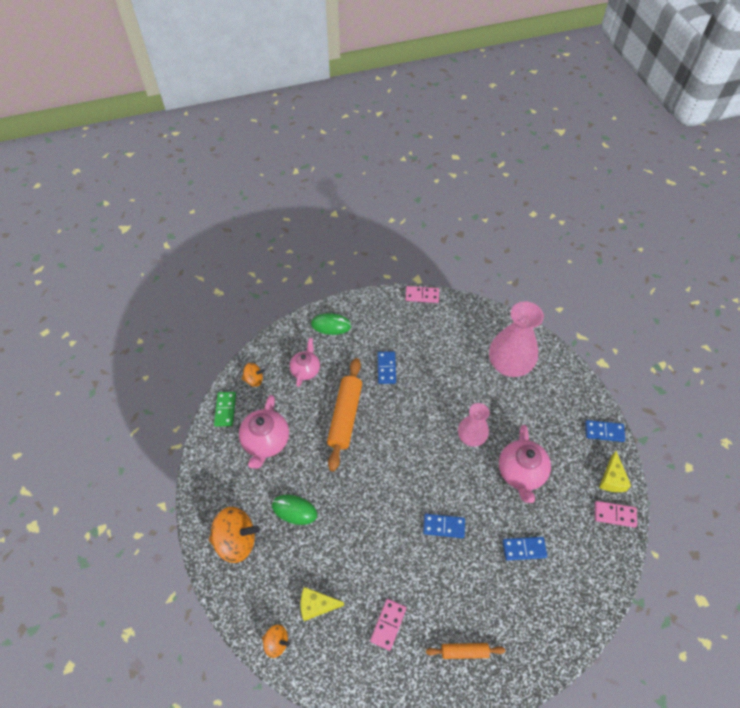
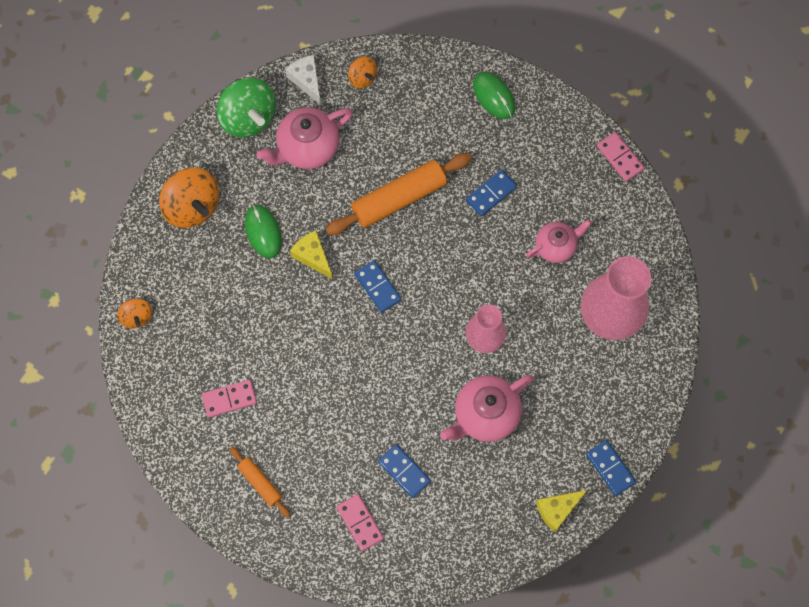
camera: 50 degrees right, 15 degrees up
green domino [214,392,236,426] -> white cheese [285,55,321,105]
pink teapot [290,338,320,387] -> pink teapot moved to [526,220,592,263]
yellow cheese [300,587,344,621] -> yellow cheese moved to [290,230,333,280]
blue domino [423,514,465,538] -> blue domino moved to [354,260,402,313]
pink domino [595,501,637,528] -> pink domino moved to [336,494,384,551]
none -> green spinning top [217,78,276,137]

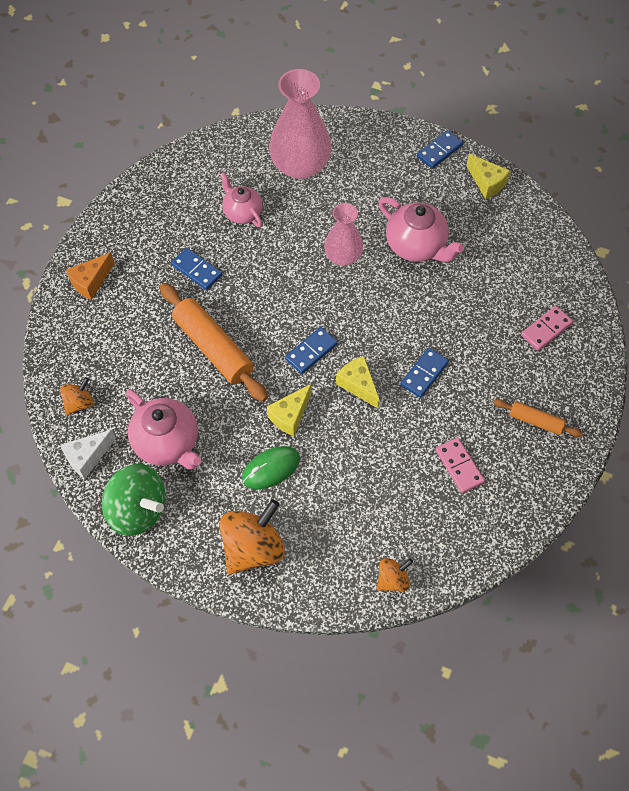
camera: 100 degrees left, 10 degrees down
green spinning top [217,78,276,137] -> green spinning top turned 75 degrees clockwise [102,464,166,536]
orange rolling pin [230,447,290,518] -> orange rolling pin turned 75 degrees clockwise [493,399,583,437]
blue domino [378,444,431,498] -> blue domino moved to [400,348,449,398]
green mouse [473,72,515,119] -> orange cheese [66,252,114,300]
pink domino [597,132,645,182] -> none
none -> yellow cheese [336,356,379,408]

